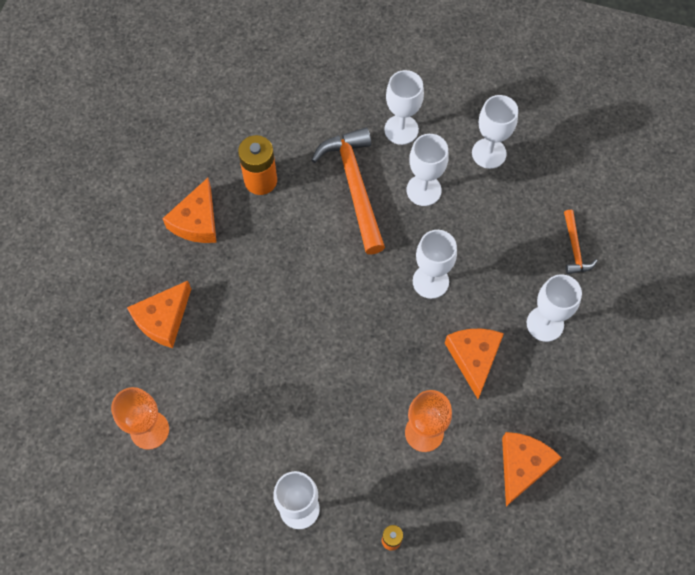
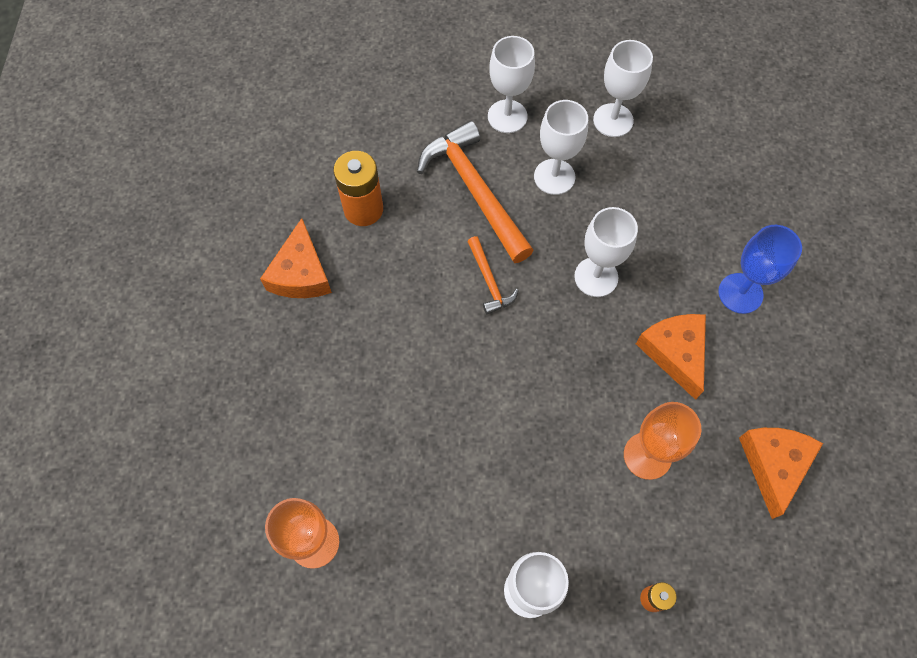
camera: 15 degrees left, 0 degrees up
orange cheese [127,281,191,348] -> none
white goblet [527,274,582,342] -> blue goblet [718,225,802,314]
orange hammer [564,210,597,274] -> orange hammer moved to [467,236,519,314]

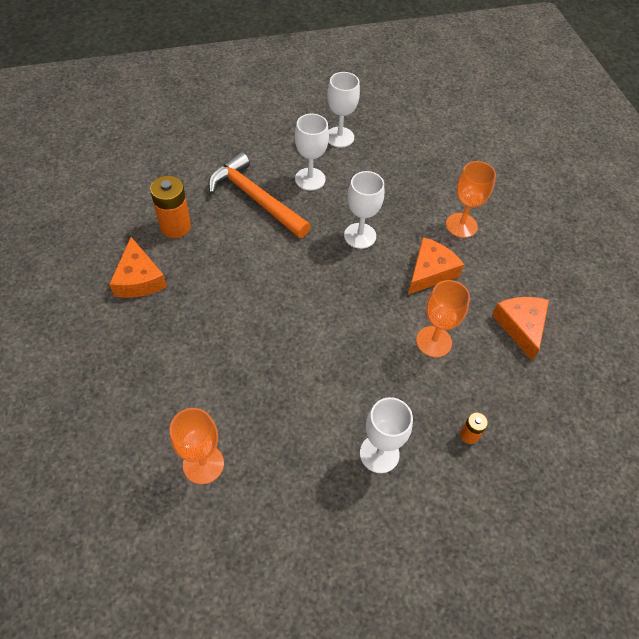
camera: 20 degrees left, 10 degrees down
orange hammer [467,236,519,314] -> none
white goblet [488,36,535,133] -> none
orange cheese [636,314,706,400] -> orange cheese turned 75 degrees clockwise [408,237,464,294]
blue goblet [718,225,802,314] -> orange goblet [446,161,496,238]

